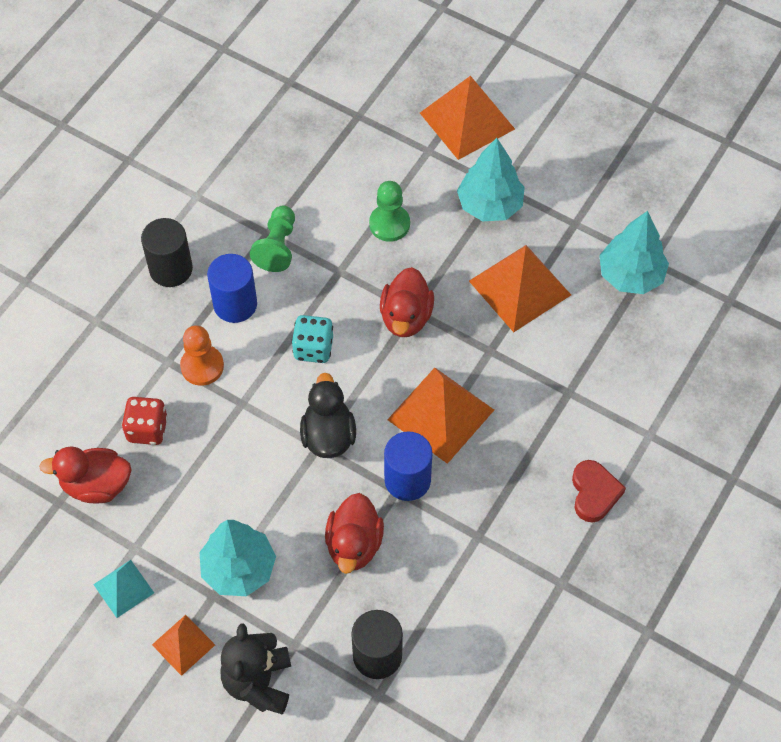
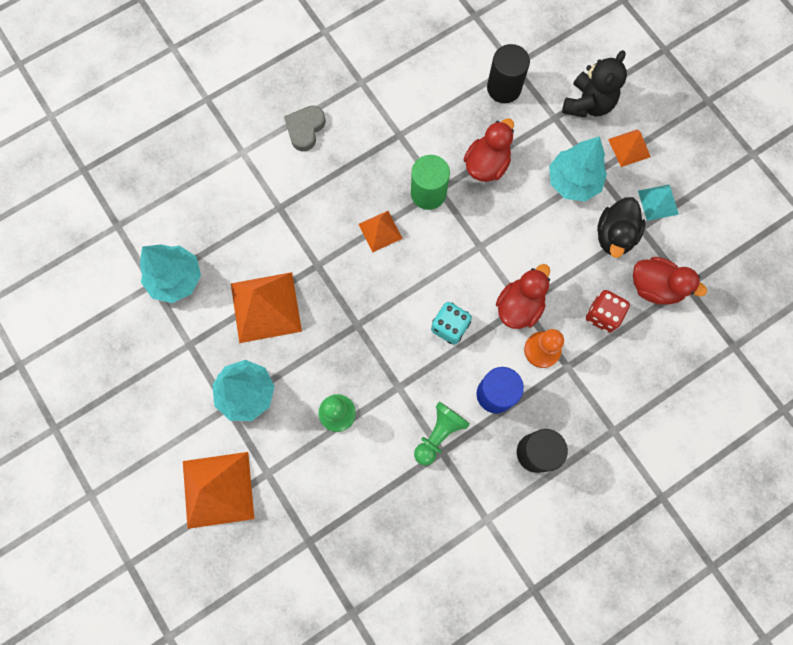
camera: 155 degrees left, 15 degrees up
black duck [300,373,356,458] -> black duck moved to [597,197,646,258]
red duck [380,267,434,337] -> red duck moved to [496,264,550,329]
blue cylinder [384,431,433,501] -> green cylinder [411,155,450,210]
orange pyramid [387,368,494,464] -> orange pyramid [358,211,403,253], size x0.55
red heart [572,460,626,523] -> grey heart [284,106,326,151]

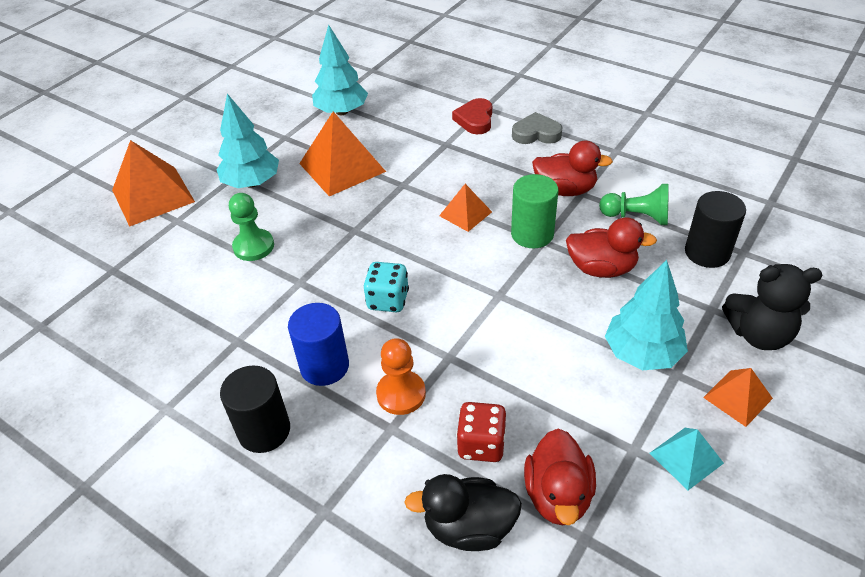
camera: 70 degrees right, 30 degrees down
green pawn [414,402,470,465] -> green pawn moved to [599,184,669,225]
red duck [496,264,550,329] -> red duck moved to [532,141,613,196]
black duck [597,197,646,258] -> black duck moved to [404,474,522,551]
none -> red heart [452,98,492,134]

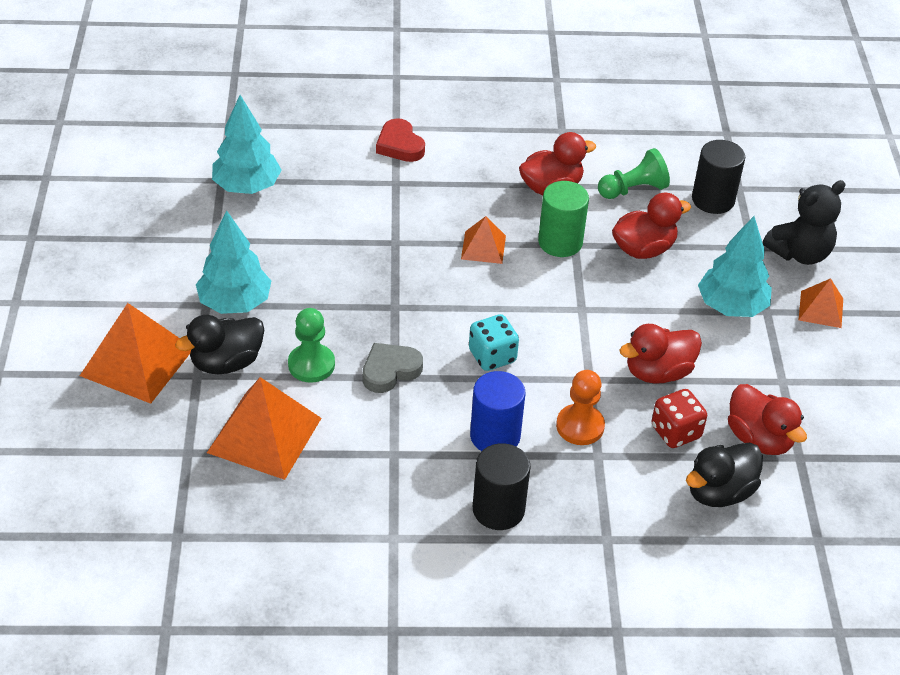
camera: 40 degrees left, 0 degrees up
orange pyramid [299,111,386,197] -> orange pyramid moved to [207,377,322,480]
grey heart [512,112,562,144] -> grey heart moved to [363,343,423,393]
turquoise pyramid [650,428,724,490] -> none
none -> black duck [175,315,264,374]
none -> red duck [619,324,702,384]

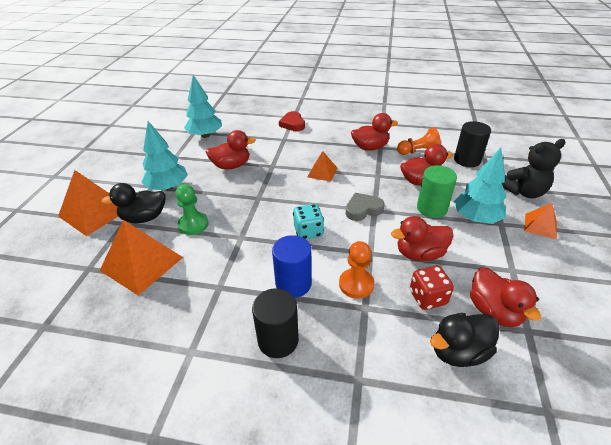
camera: 15 degrees right, 5 degrees down
grey heart [363,343,423,393] -> grey heart moved to [346,193,385,221]
green cylinder [538,181,589,257] -> green cylinder moved to [417,165,457,218]
green pawn [598,148,670,199] -> orange pawn [397,127,441,155]
none -> red duck [205,130,256,169]

